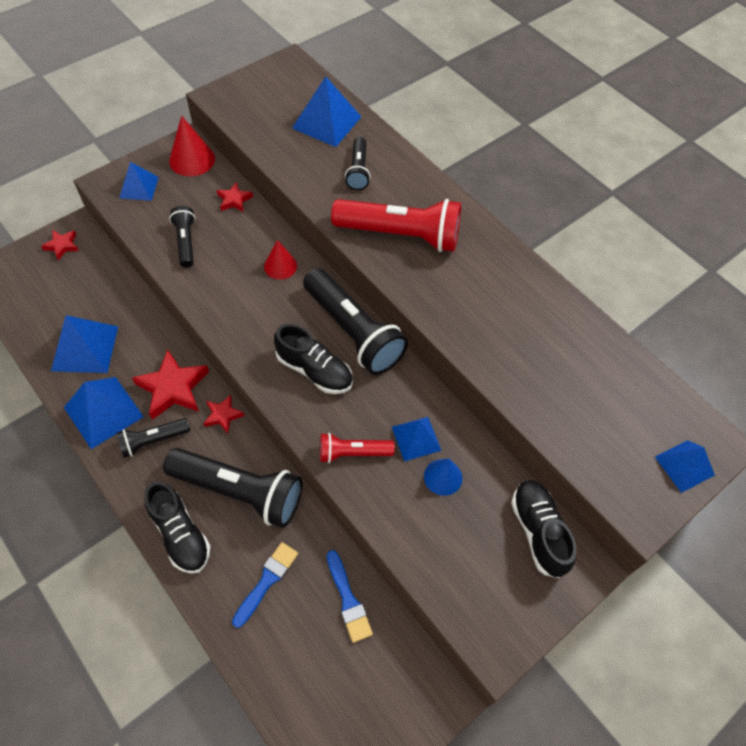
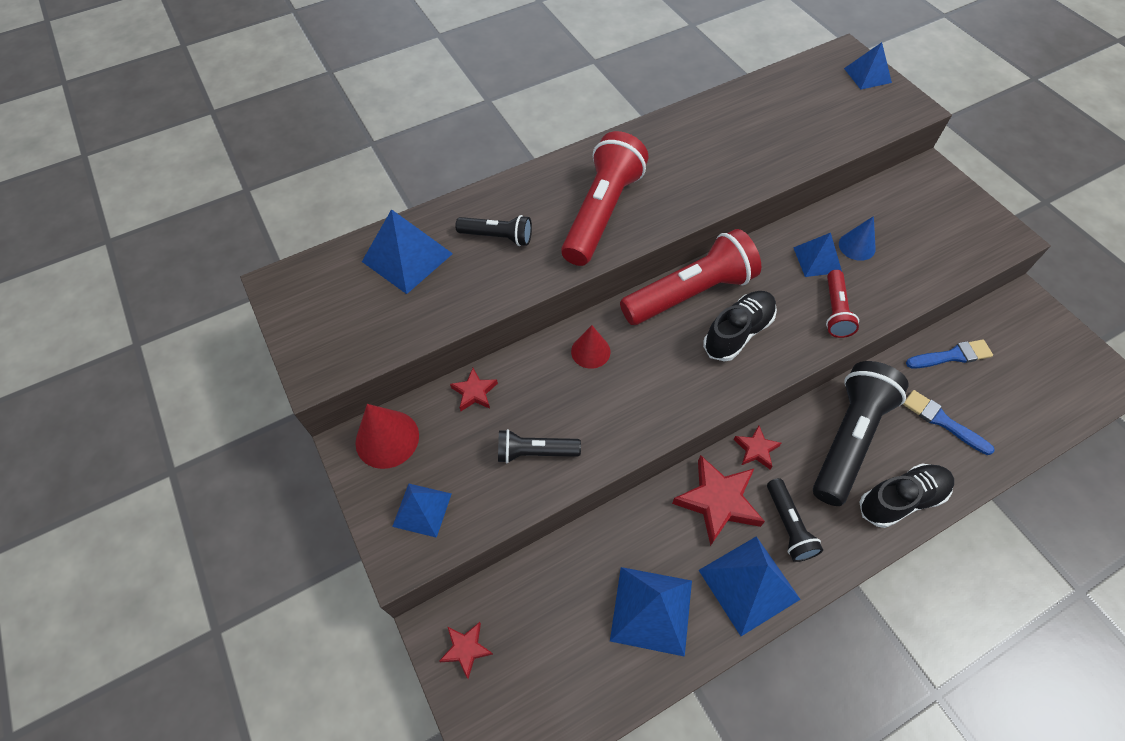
camera: 75 degrees left, 0 degrees up
black flashlight [303,268,408,375] -> red flashlight [620,229,761,325]
black shoe [511,480,577,578] -> none

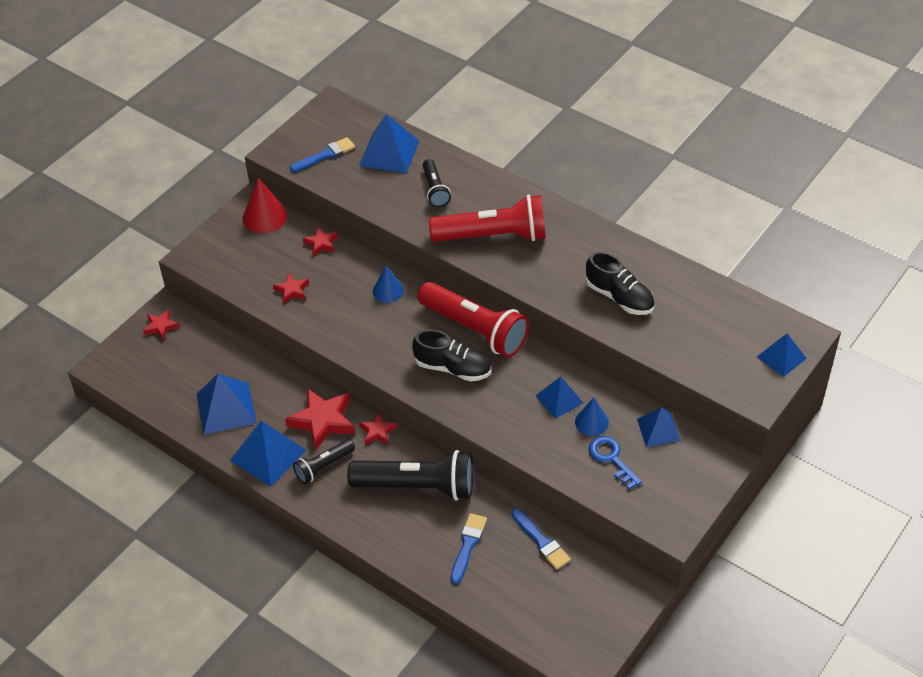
camera: 65 degrees right, 10 degrees down
blue pyramid [392,484,452,538] -> blue pyramid moved to [637,407,681,447]
black flashlight [498,429,581,463] -> red star [273,274,309,304]
red cone [571,325,610,369] -> blue cone [373,266,404,303]
red flashlight [826,270,859,338] -> none
black shoe [859,463,954,528] -> black shoe moved to [586,251,655,315]
none -> blue brush [290,137,355,172]
none -> blue key [589,436,642,490]

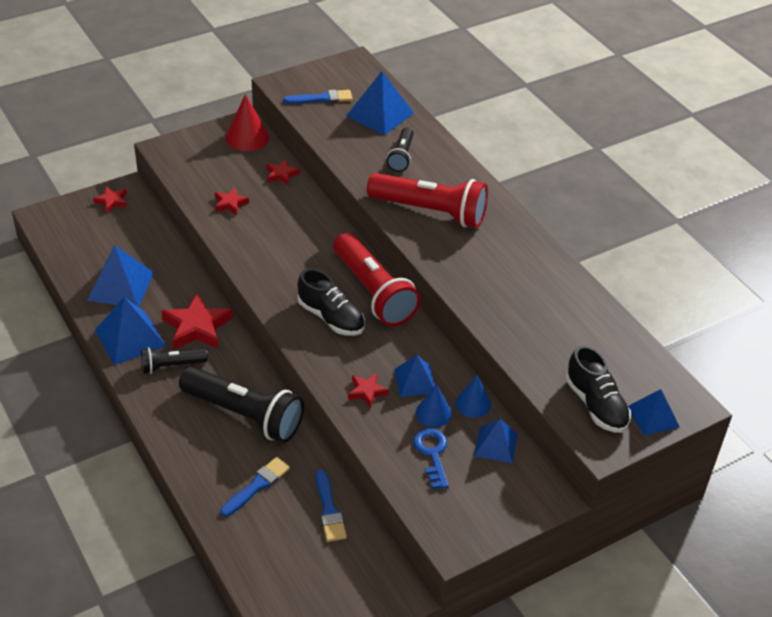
camera: 20 degrees right, 5 degrees down
red star [359,413,397,445] -> red star moved to [348,373,389,408]
blue cone [373,266,404,303] -> blue cone moved to [455,375,491,418]
black shoe [586,251,655,315] -> black shoe moved to [565,345,631,433]

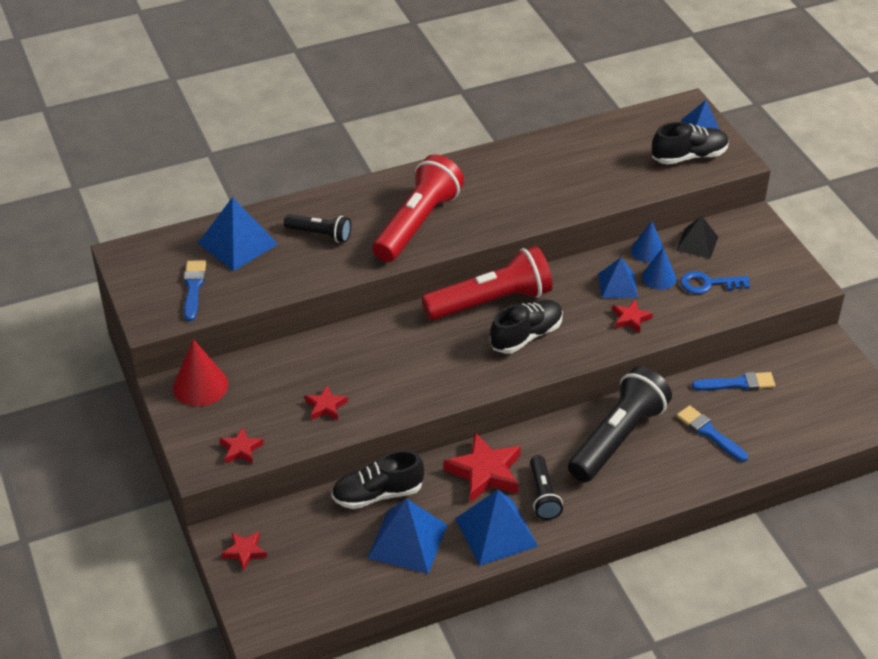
camera: 80 degrees left, 0 degrees up
red star [266,159,300,186] -> red star moved to [219,427,264,464]
blue pyramid [474,419,518,463] -> black pyramid [676,216,718,259]
none -> black shoe [331,450,424,509]

